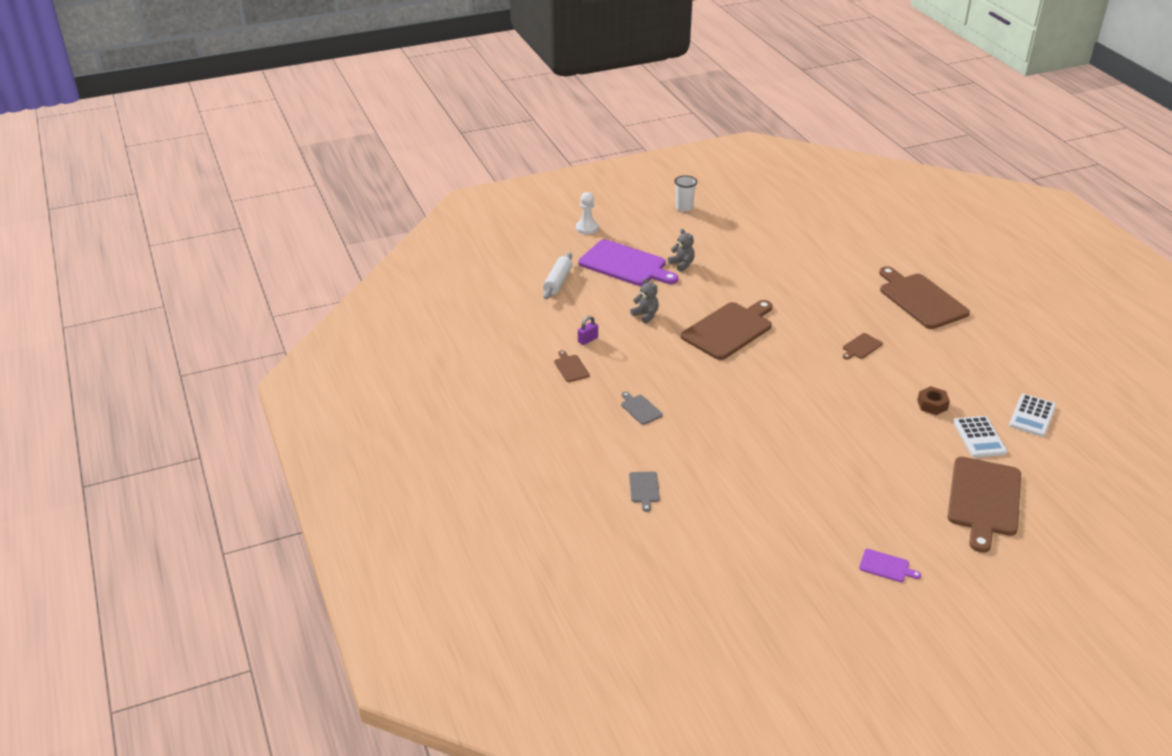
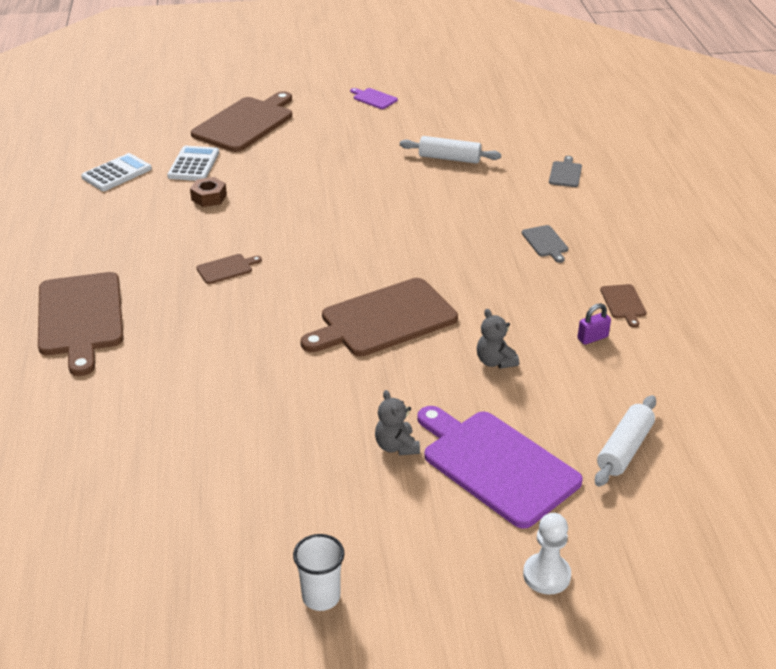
camera: 165 degrees left, 0 degrees up
none -> white rolling pin [400,136,501,164]

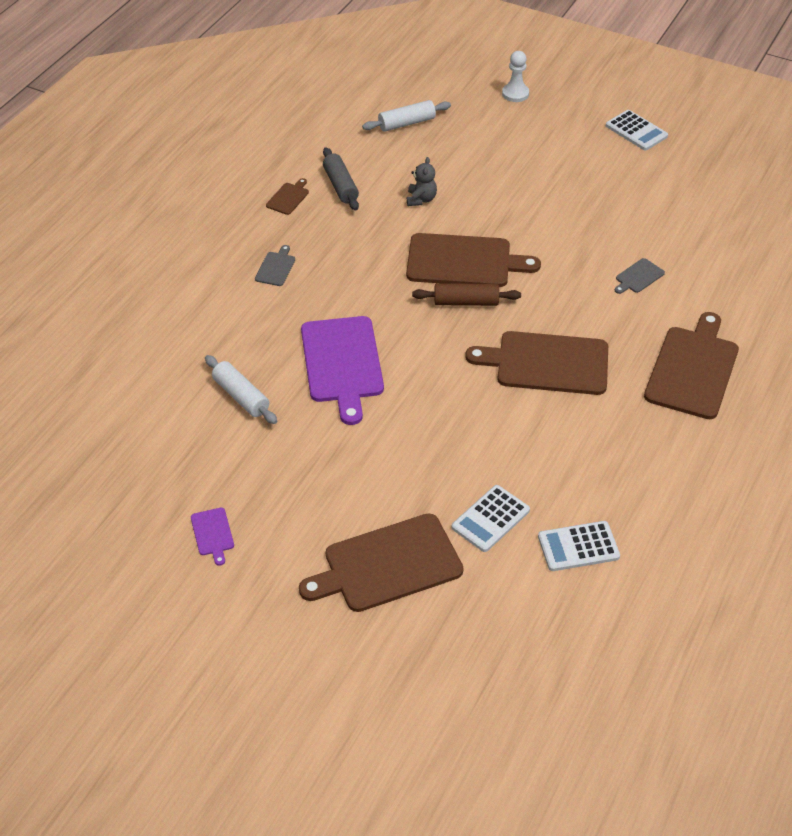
camera: 145 degrees left, 10 degrees up
brown nut [190,177,227,207] -> none
brown cutting board [196,254,262,284] -> brown cutting board [465,331,608,395], size x2.30
white cup [293,534,344,611] -> white calculator [606,110,668,151]
grey teddy bear [375,390,420,455] -> none
purple cutting board [417,406,583,529] -> purple cutting board moved to [301,316,384,425]
grey cutting board [549,156,582,187] -> grey cutting board moved to [615,258,665,294]
purple padlock [578,303,611,345] -> grey rolling pin [323,147,359,211]
none -> brown rolling pin [412,283,521,306]

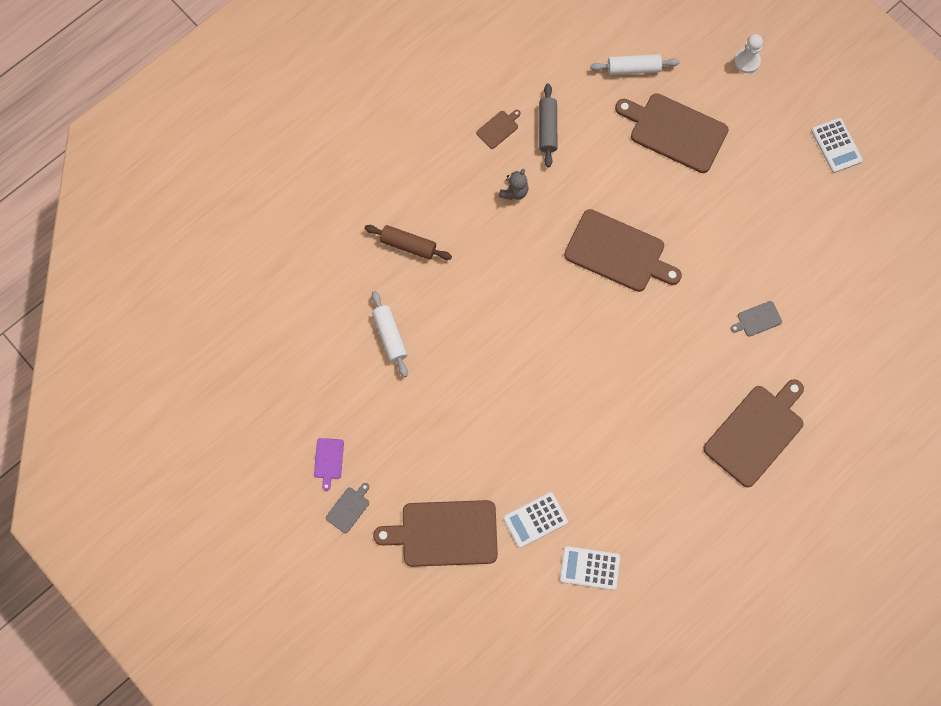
camera: 20 degrees right, 25 degrees up
grey cutting board [255,245,295,286] -> grey cutting board moved to [326,483,369,533]
purple cutting board [301,316,384,425] -> none
grey teddy bear [407,157,437,206] -> grey teddy bear moved to [499,169,528,200]
brown rolling pin [412,283,521,306] -> brown rolling pin moved to [364,225,452,260]
brown cutting board [465,331,608,395] -> brown cutting board moved to [615,93,729,173]

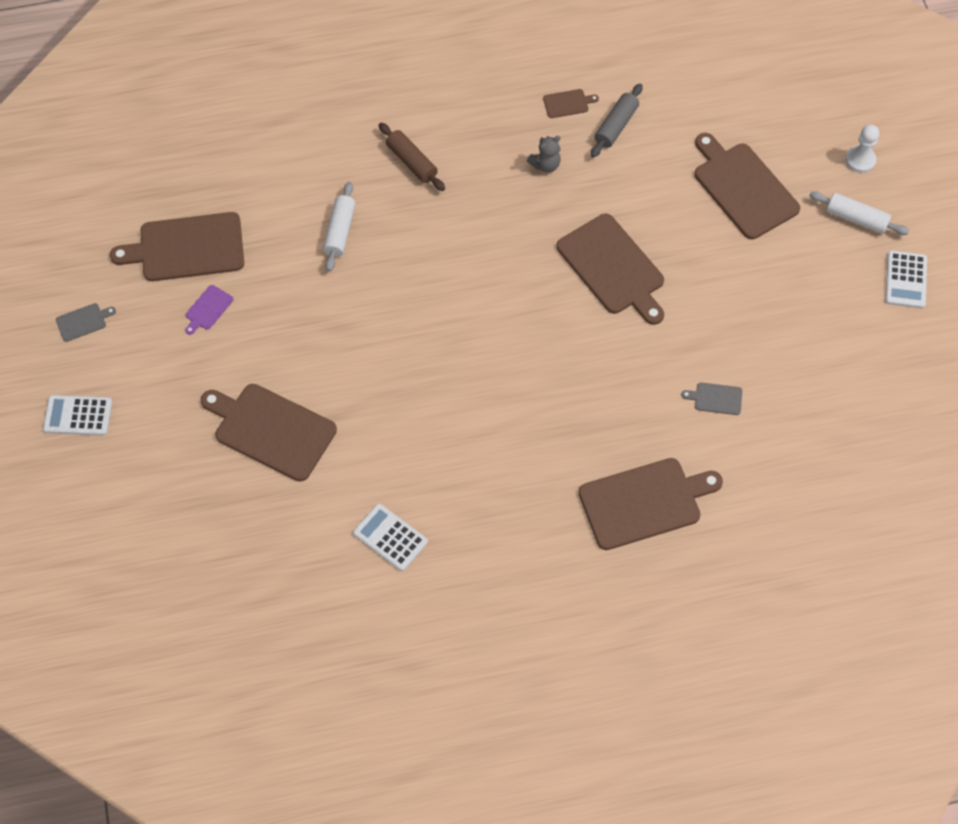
camera: 30 degrees right, 10 degrees down
grey cutting board [326,483,369,533] -> grey cutting board moved to [56,303,116,342]
white calculator [503,492,568,548] -> white calculator moved to [43,395,112,436]
white rolling pin [590,54,679,75] -> white rolling pin moved to [809,191,909,235]
none -> brown cutting board [110,212,244,281]

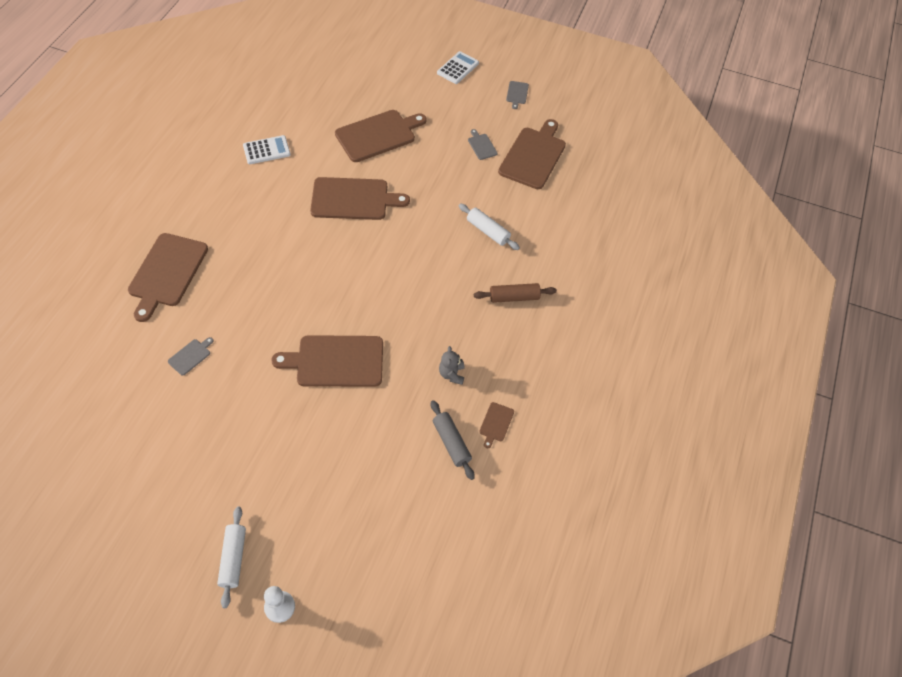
camera: 120 degrees right, 5 degrees down
purple cutting board [185,285,233,335] -> grey cutting board [468,129,498,160]
brown cutting board [694,133,800,239] -> brown cutting board moved to [310,177,410,220]
white rolling pin [809,191,909,235] -> white rolling pin turned 60 degrees counterclockwise [217,506,246,608]
white calculator [885,250,927,308] -> none

